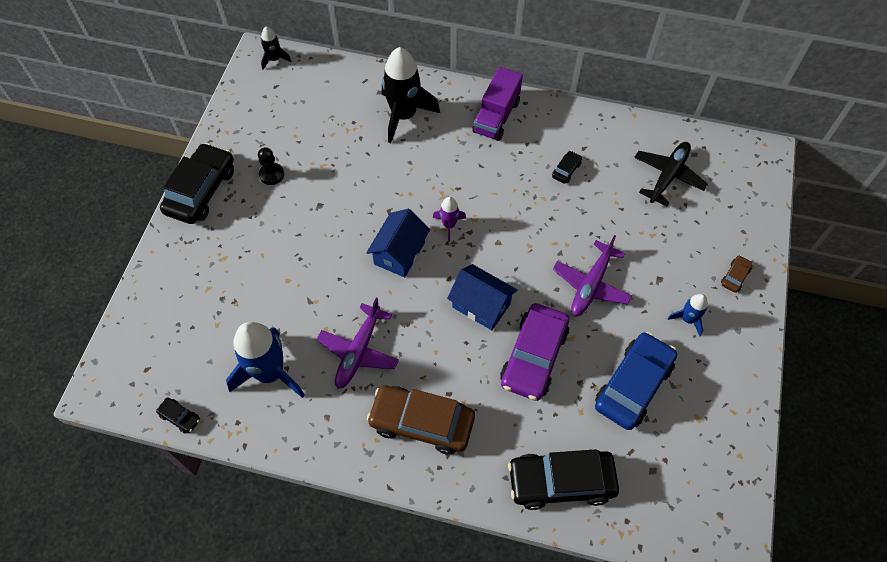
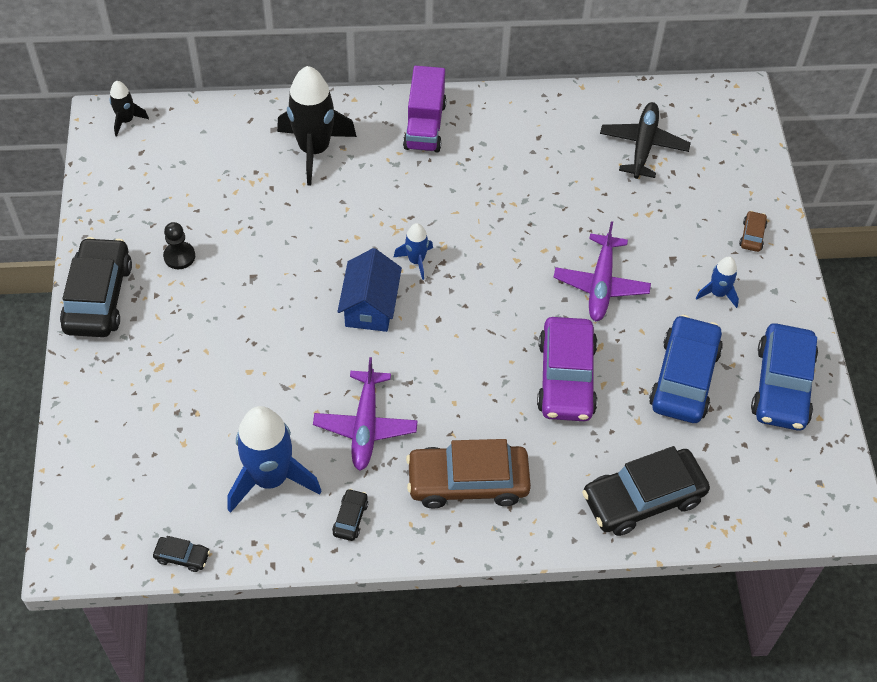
camera: 20 degrees left, 5 degrees down
purple rocket [433,197,466,242] -> blue rocket [394,223,433,280]
blue house [447,264,518,330] -> none
black car [552,151,582,184] -> black car moved to [332,489,368,541]
none -> blue car [751,323,818,431]

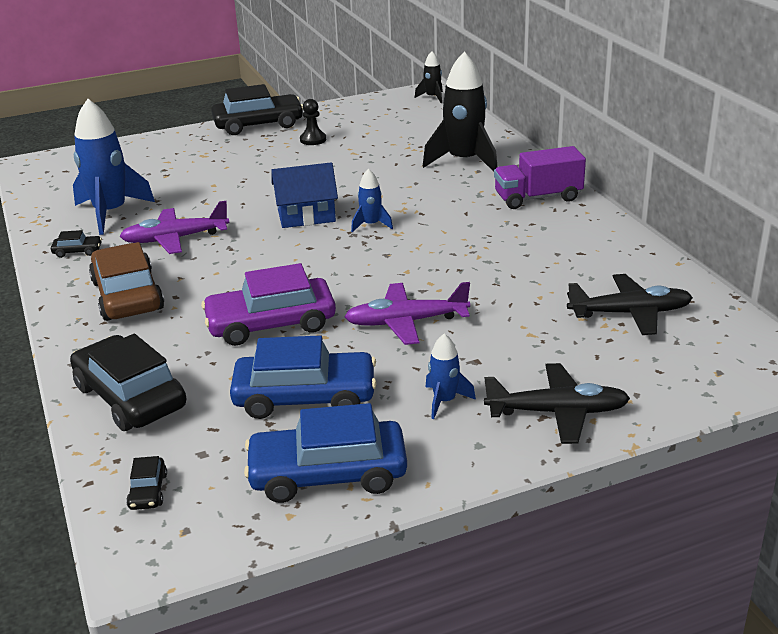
camera: 75 degrees right, 25 degrees down
black car [153,536,210,572] -> black car moved to [126,456,167,510]
brown car [739,211,767,252] -> black plane [484,363,630,444]

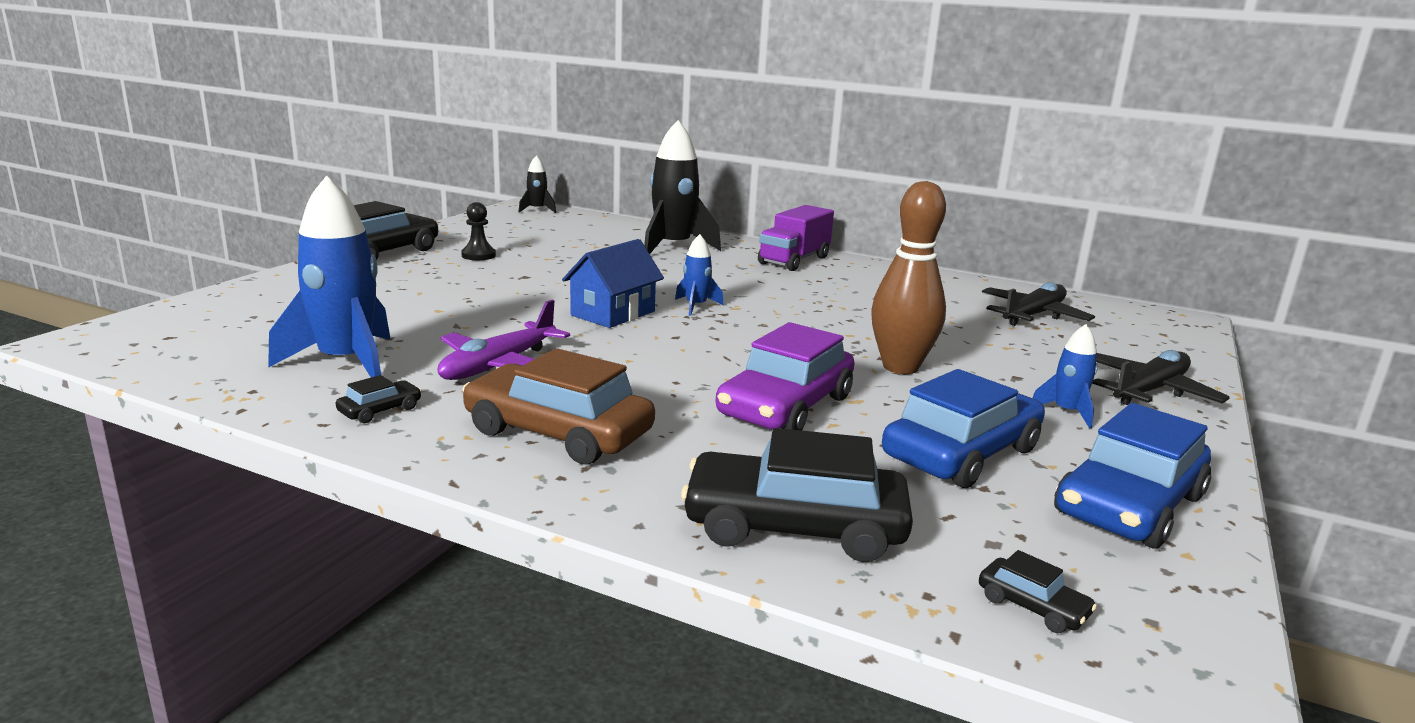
camera: 45 degrees left, 10 degrees down
purple plane [344,282,470,345] -> brown bowling pin [871,181,946,374]

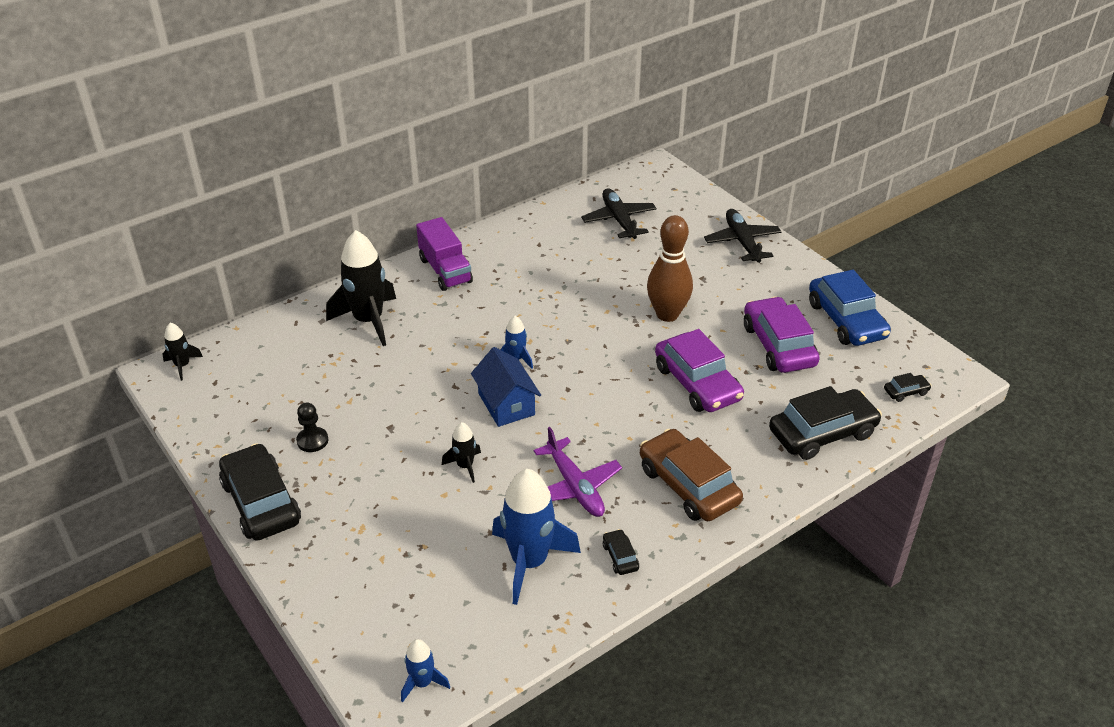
camera: 60 degrees left, 20 degrees up
brown car [462,348,655,465] -> brown car turned 90 degrees clockwise [640,429,743,521]
black car [681,428,913,562] -> black car turned 150 degrees counterclockwise [769,386,882,460]
blue car [882,369,1045,488] -> purple car [744,297,820,373]
blue rocket [1033,324,1098,428] -> blue rocket moved to [401,639,450,702]
none -> black rocket [442,422,481,483]

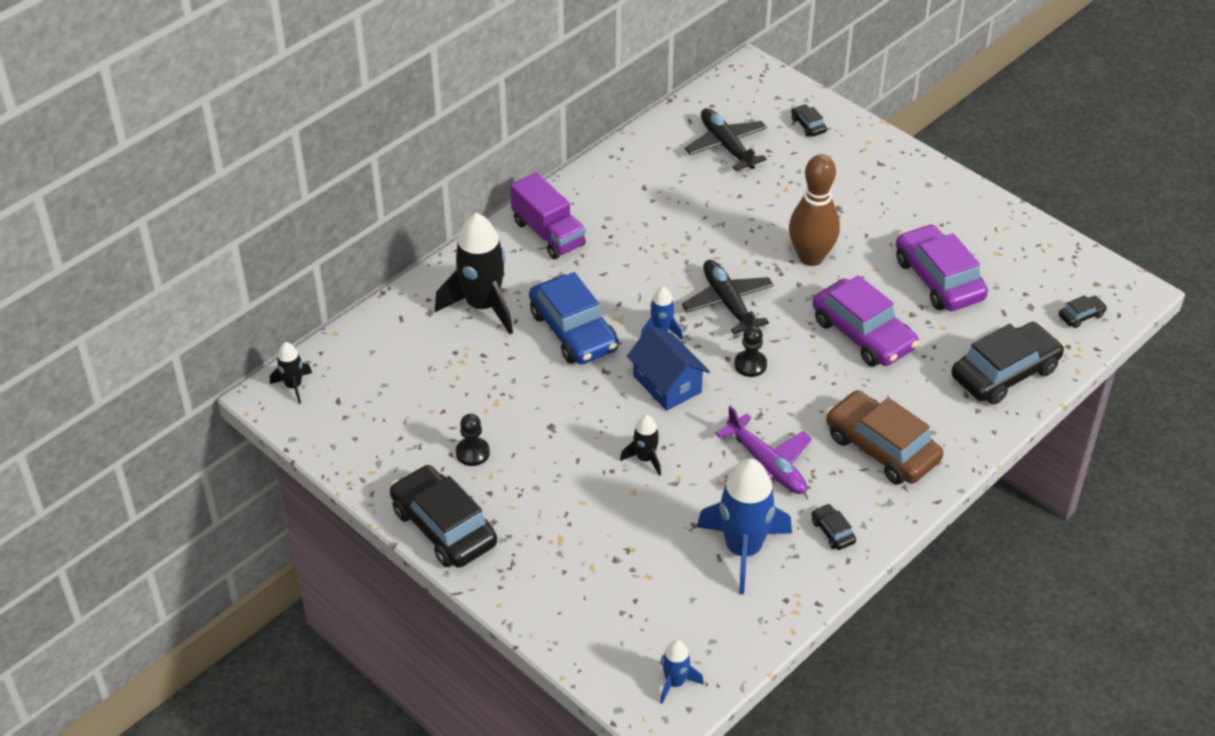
camera: 10 degrees left, 5 degrees up
black plane [704,209,781,263] -> black plane moved to [682,260,774,334]
blue car [809,270,891,346] -> blue car moved to [529,272,619,365]
none -> black pawn [734,326,767,377]
none -> black car [791,104,827,137]

